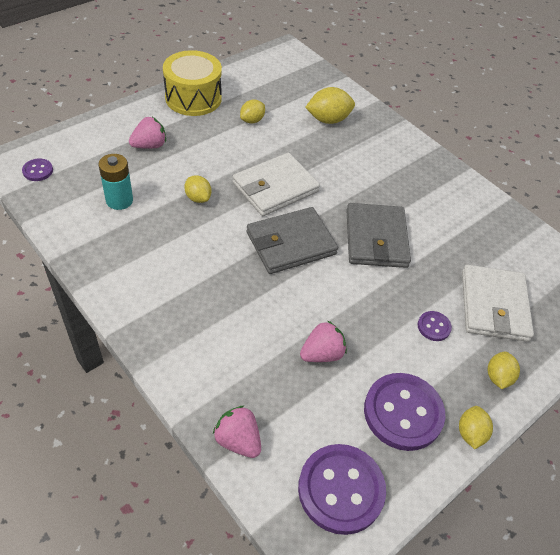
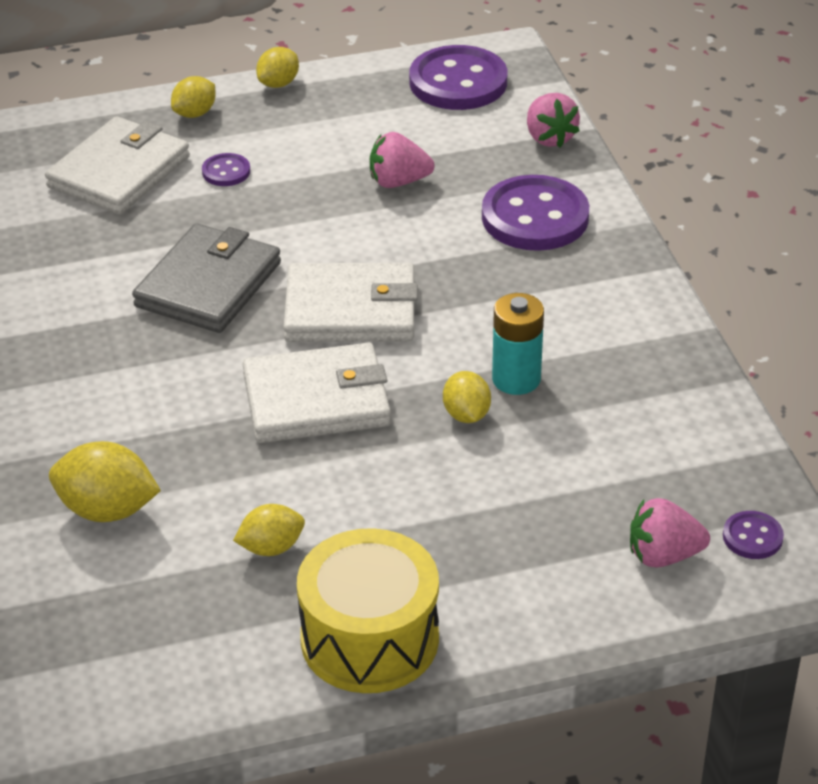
camera: 150 degrees left, 10 degrees down
turquoise battery [99,154,133,210] -> turquoise battery moved to [492,293,544,395]
pink strawberry [129,116,166,149] -> pink strawberry moved to [630,498,710,567]
grey wallet [246,207,338,274] -> white wallet [283,263,418,342]
purple button [364,373,445,451] -> purple button moved to [482,175,589,251]

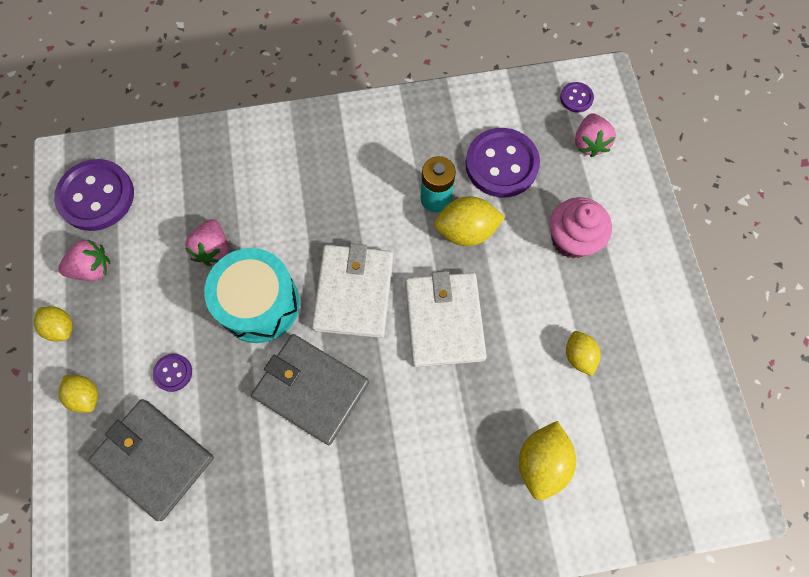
camera: 85 degrees left, 30 degrees up
white wallet [45,116,190,215] -> grey wallet [88,399,214,521]
yellow drum [297,528,439,693] -> none
yellow lemon [443,371,491,423] -> yellow lemon [434,196,505,246], size x1.58
purple button [482,175,589,251] -> purple button moved to [465,128,540,198]
pink strawberry [527,93,580,148] -> pink strawberry moved to [58,239,110,281]
none -> turquoise drum [204,248,300,343]
none -> pink cupcake [550,197,612,259]

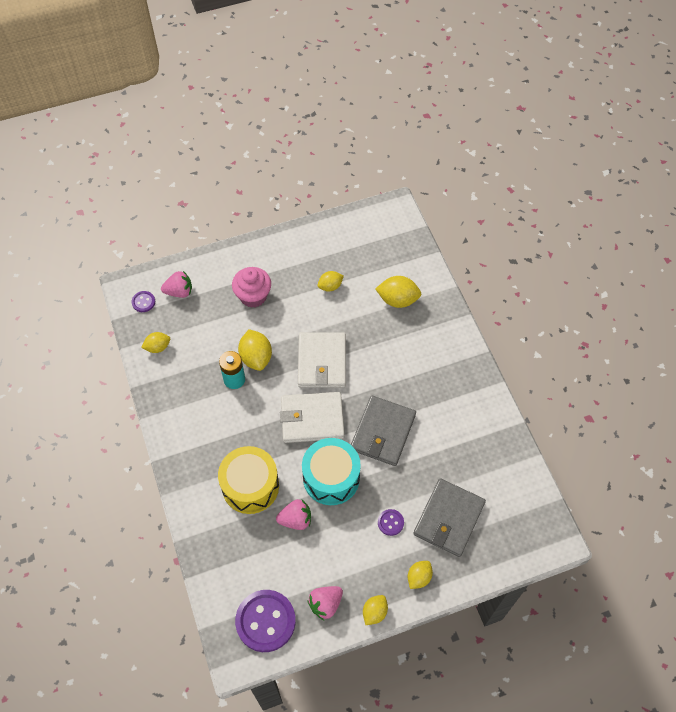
camera: 100 degrees left, 10 degrees down
pink strawberry [58,239,110,281] -> pink strawberry turned 105 degrees counterclockwise [308,586,343,620]
white wallet [405,271,487,367] -> white wallet turned 75 degrees counterclockwise [298,332,346,388]
purple button [465,128,540,198] -> none
none -> yellow lemon [141,332,170,353]
none -> yellow drum [218,446,279,514]

